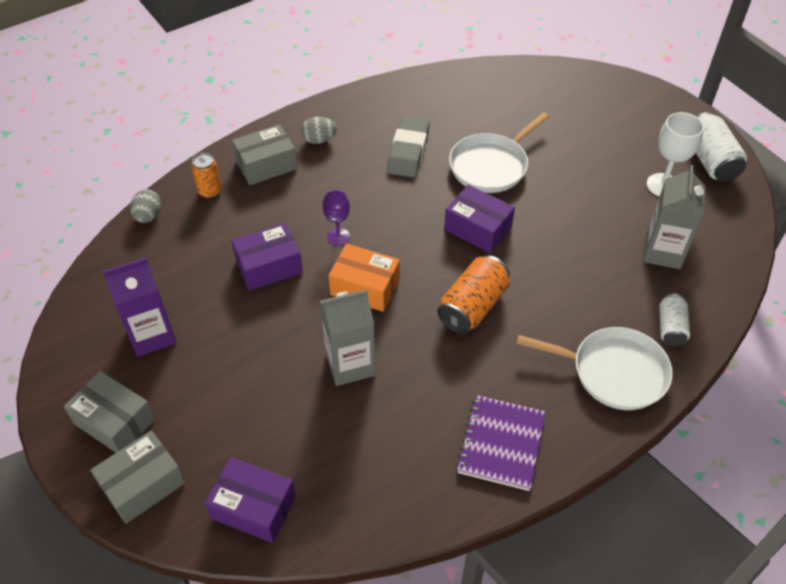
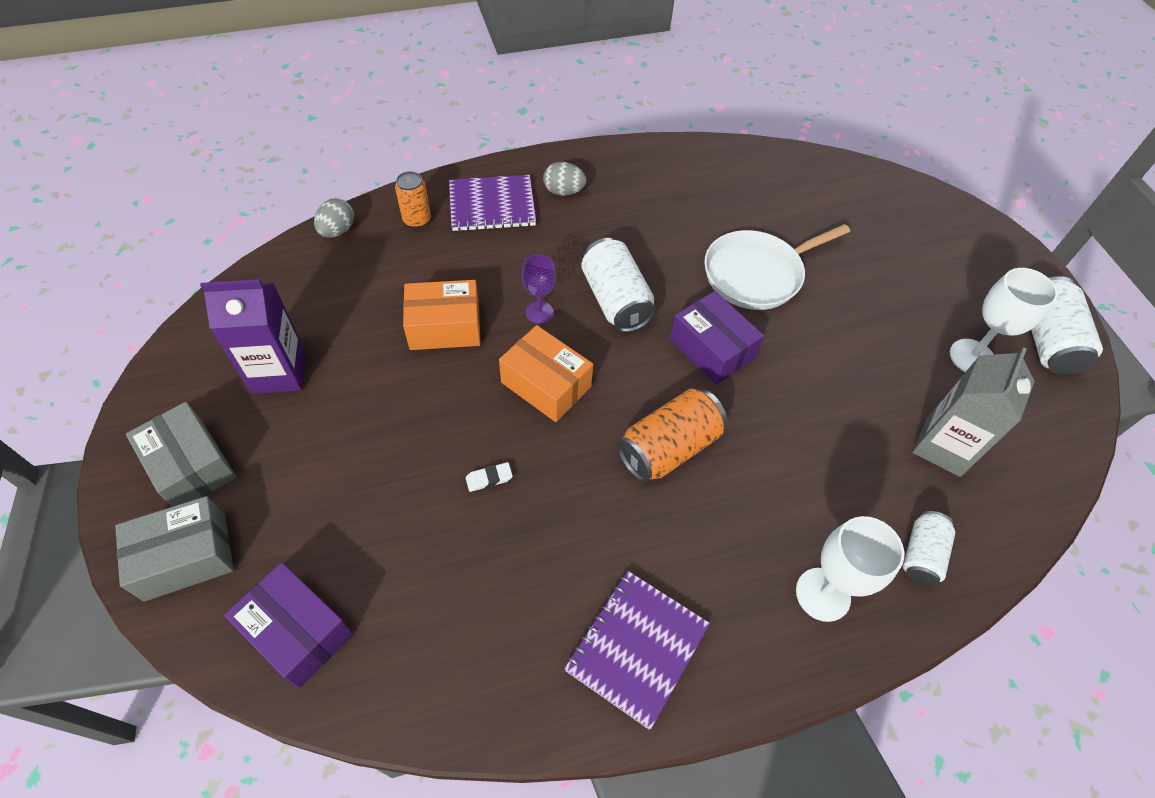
camera: 15 degrees right, 5 degrees up
purple box [231,223,303,291] -> orange box [403,280,481,350]
grey box [232,124,297,185] -> purple notebook [449,175,536,232]
grey carton [320,290,376,386] -> white eraser [466,462,513,492]
grey eraser [387,116,430,178] -> none
white pan [516,327,673,410] -> white goblet [796,516,904,622]
none -> white can [581,238,656,332]

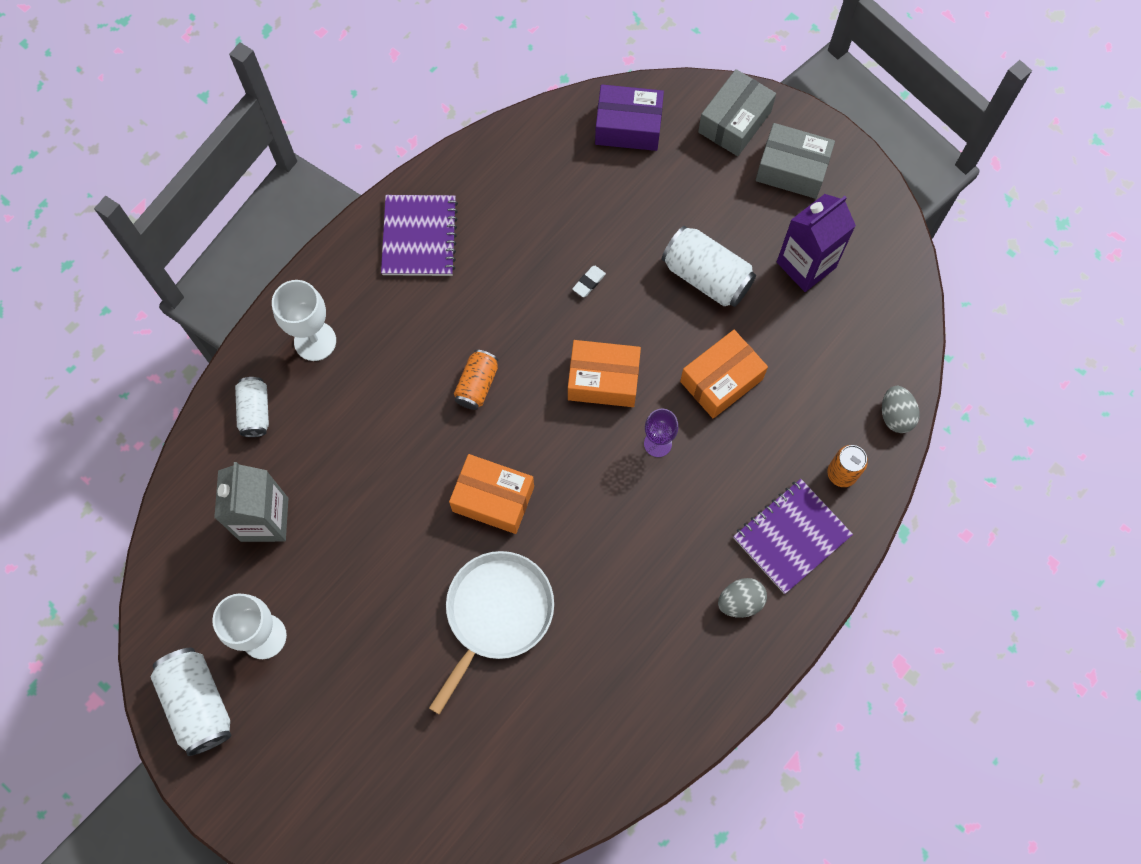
camera: 150 degrees right, 15 degrees up
white can [581,238,656,332] -> white can moved to [662,226,756,307]
orange can [617,389,727,483] -> orange can [454,350,498,410], size x0.62
purple box [670,291,764,385] -> orange box [449,454,534,534]

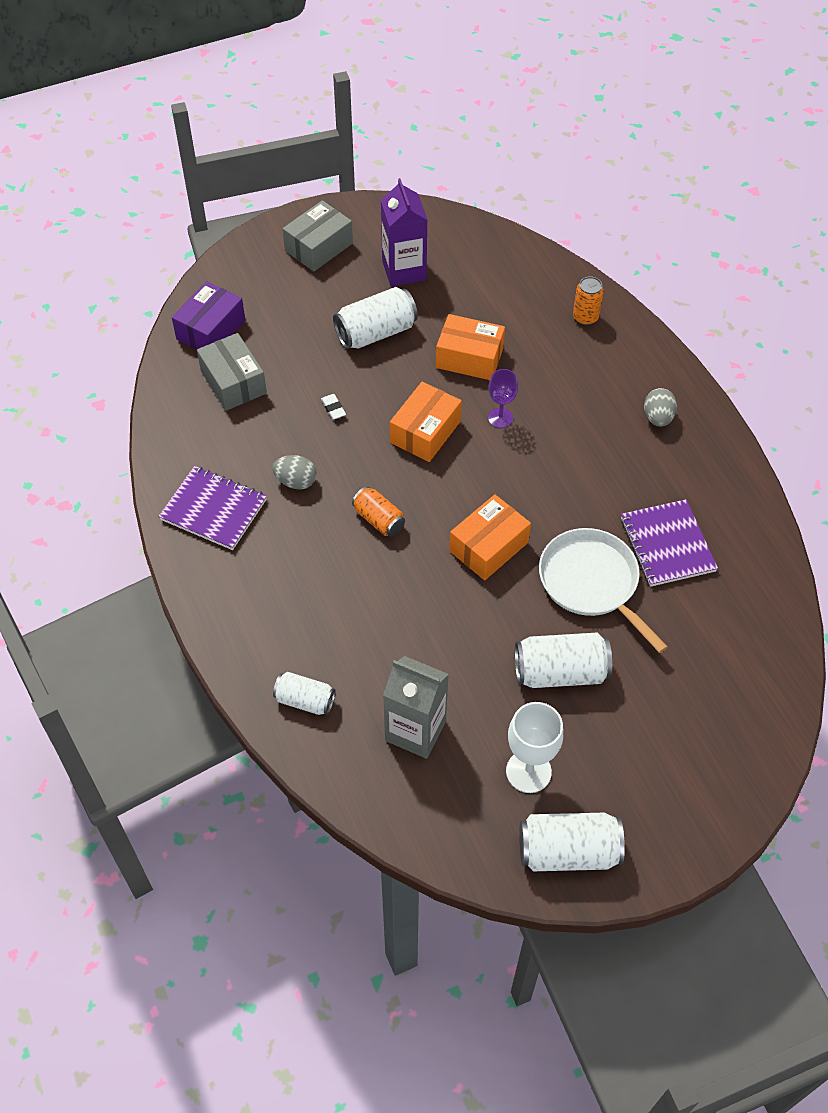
camera: 65 degrees left, 15 degrees down
white goblet [272,280,336,361] -> none
orange box [680,330,768,418] -> orange box turned 60 degrees counterclockwise [436,314,505,380]
grey box [698,69,776,156] -> grey box moved to [197,333,267,411]
purple notebook [733,479,853,594] -> purple notebook moved to [621,499,718,587]
grey egg [882,386,919,433] -> grey egg moved to [272,455,317,489]
none -> white can [515,632,612,688]

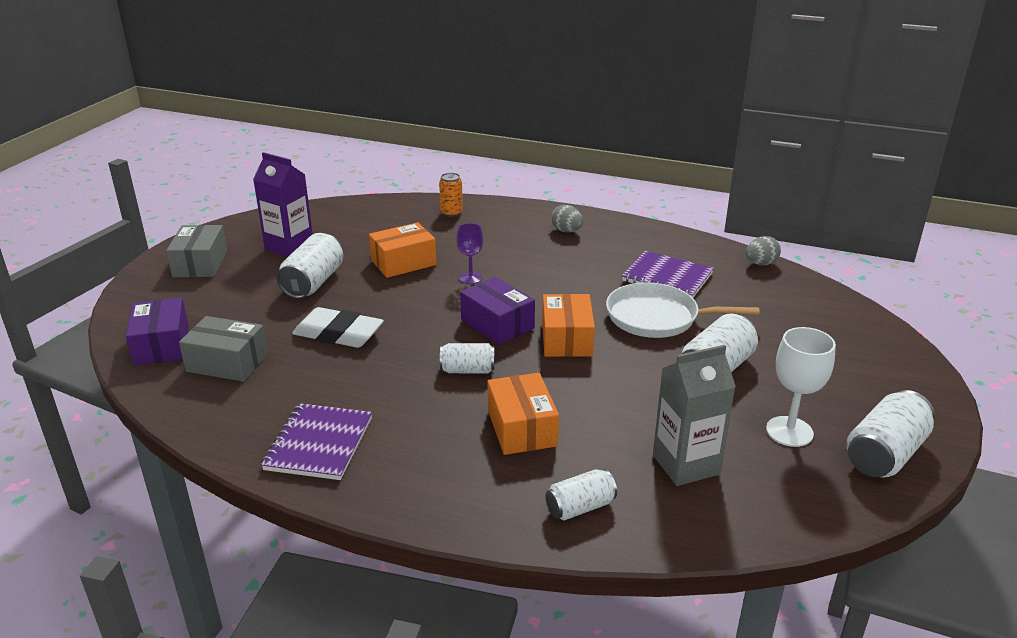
camera: 45 degrees left, 25 degrees down
purple notebook [158,466,267,550] -> purple notebook turned 60 degrees counterclockwise [261,403,372,480]
grey egg [272,455,317,489] -> grey egg moved to [746,236,781,265]
white eraser [321,394,346,419] -> white eraser [292,307,384,348], size x2.50
orange can [352,486,405,537] -> white can [440,343,495,374]
orange box [390,382,462,462] -> orange box moved to [488,373,559,455]
none -> purple box [460,277,535,345]

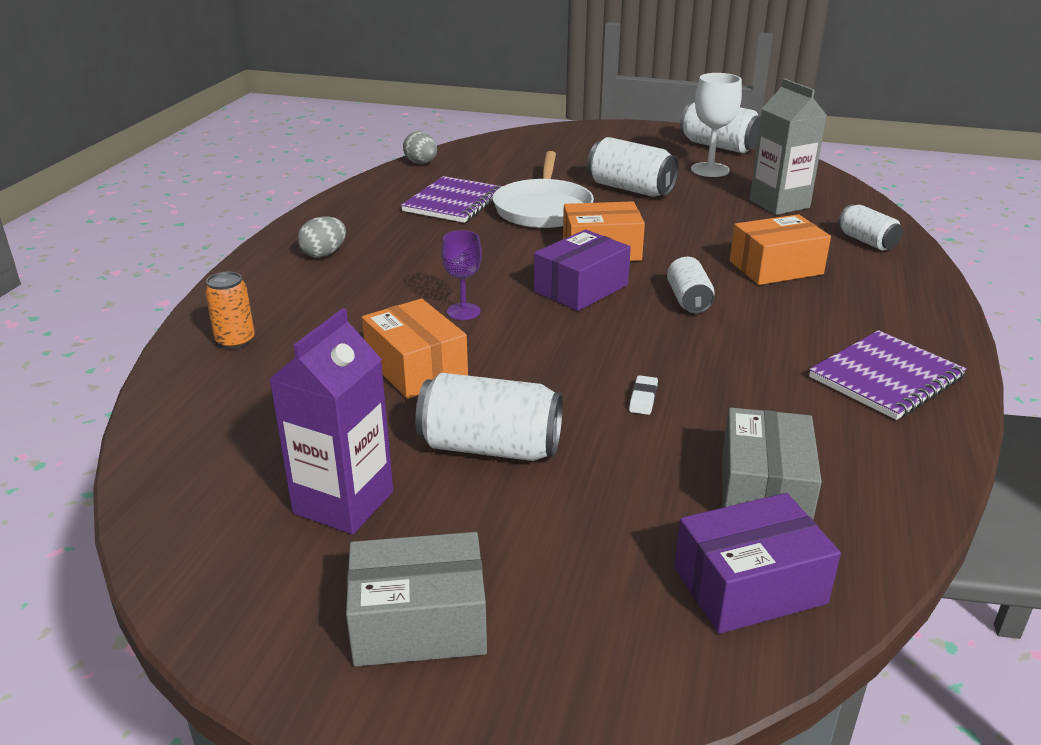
camera: 95 degrees left, 0 degrees up
purple notebook [261,403,372,480] -> purple notebook turned 45 degrees counterclockwise [809,330,966,420]
white eraser [292,307,384,348] -> white eraser [629,375,658,415], size x0.40

